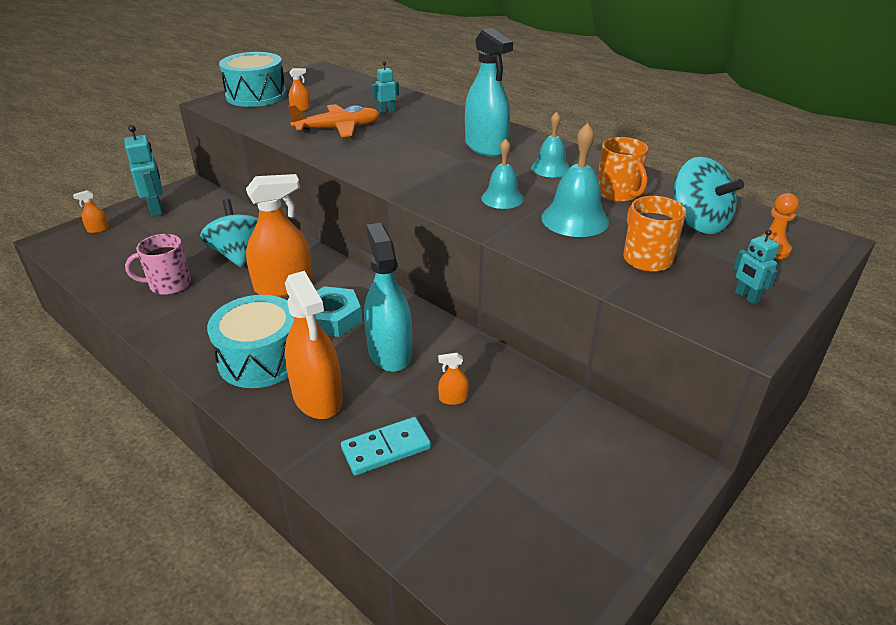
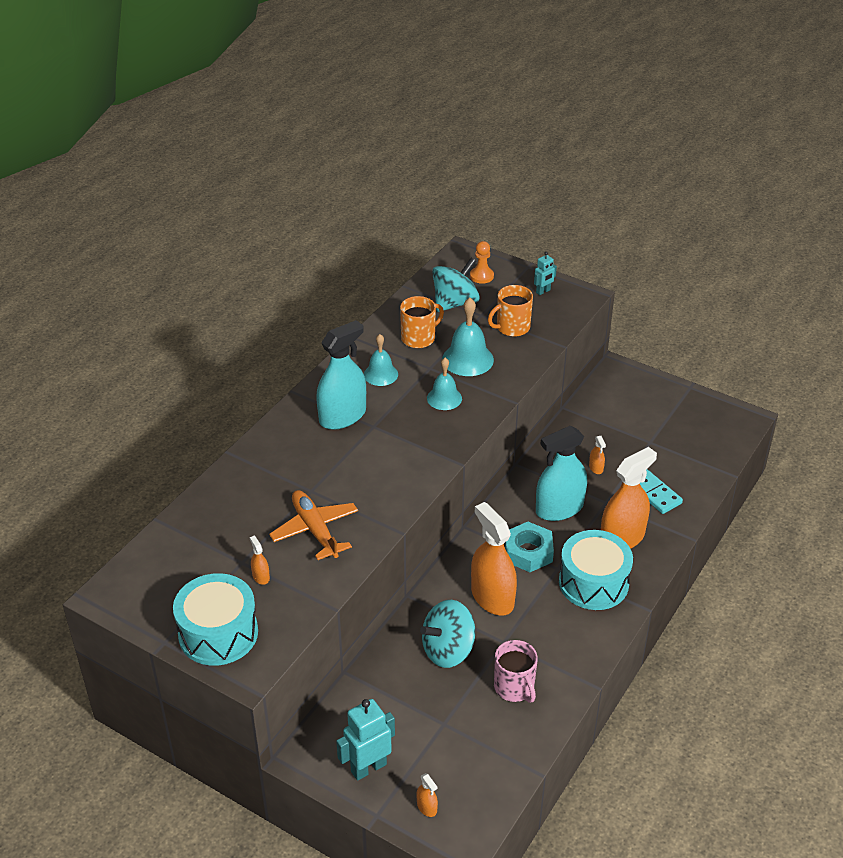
camera: 100 degrees left, 5 degrees up
turquoise robot [372,61,399,113] -> none

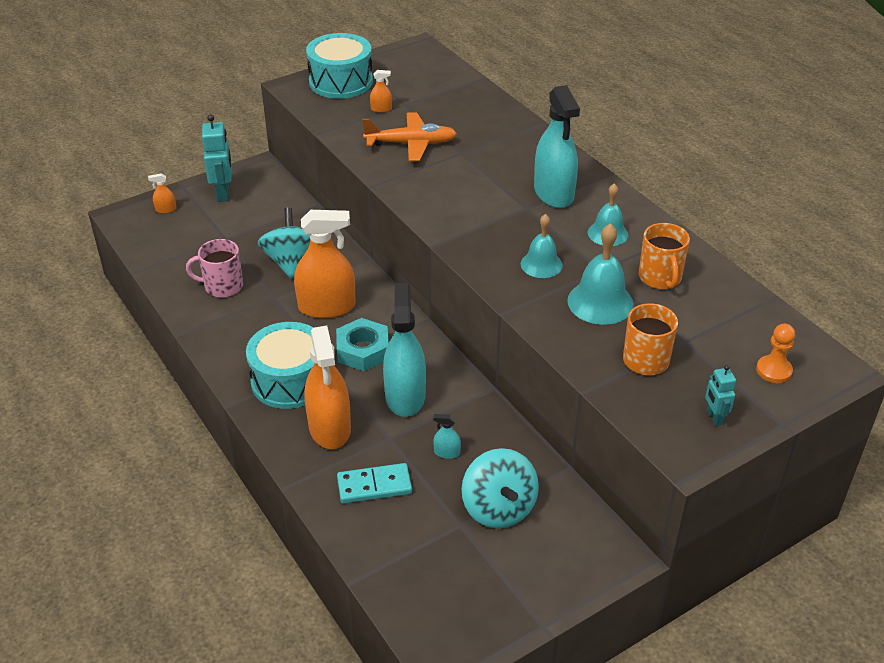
camera: 115 degrees right, 0 degrees up
turquoise spinning top [432,258,480,312] -> turquoise spinning top moved to [462,448,539,528]
orange spray bottle [589,436,606,474] -> turquoise spray bottle [433,414,461,459]

